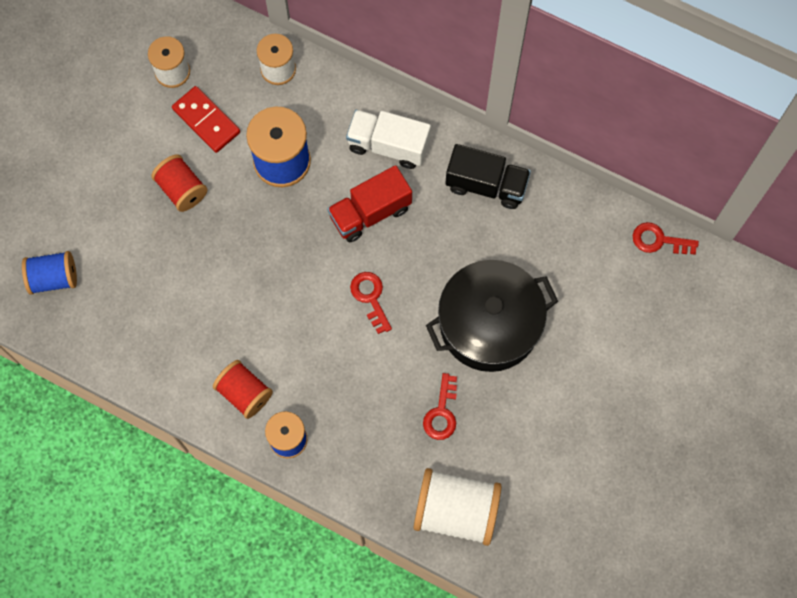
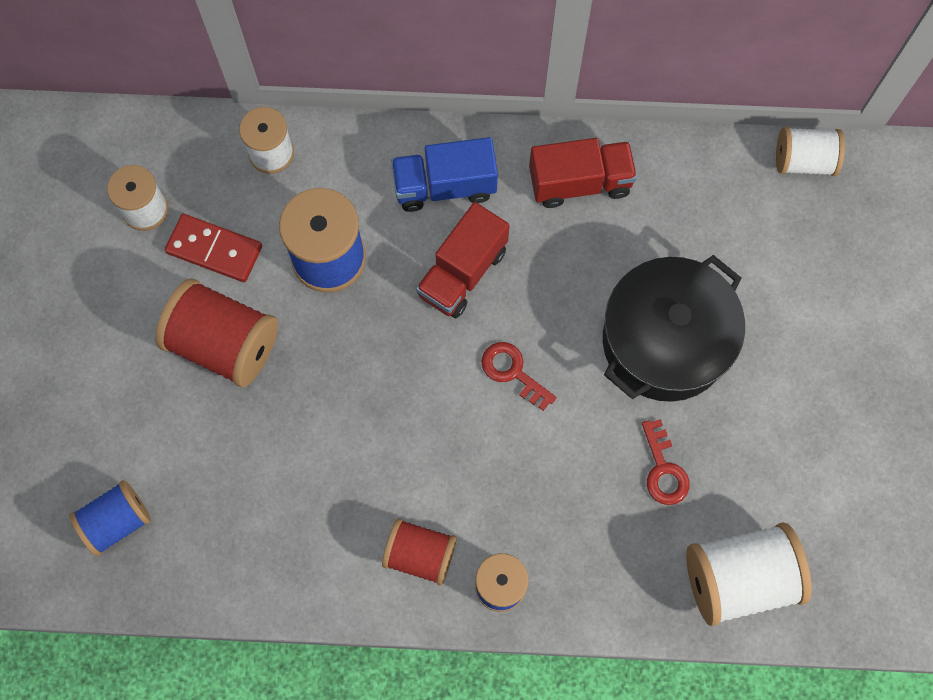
camera: 25 degrees left, 0 degrees up
red spool [151,154,208,212] -> red spool [155,279,278,387], size x1.59
white truck [346,110,431,169] -> blue truck [391,137,498,212]
black truck [445,144,531,209] -> red truck [529,138,637,208]
red key [633,222,699,255] -> white spool [776,127,845,176]

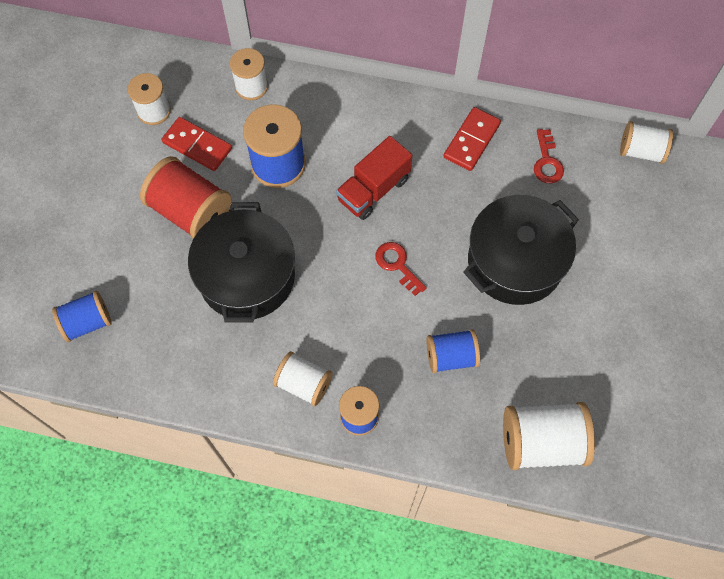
camera: 10 degrees right, 5 degrees down
red spool [382,518,457,586] -> white spool [273,351,333,406]
blue truck [391,137,498,212] -> none
red truck [529,138,637,208] -> red domino [444,107,501,171]
red key [642,419,690,505] -> red key moved to [534,129,564,183]
none -> black pot [188,202,295,323]
none -> blue spool [427,329,480,373]

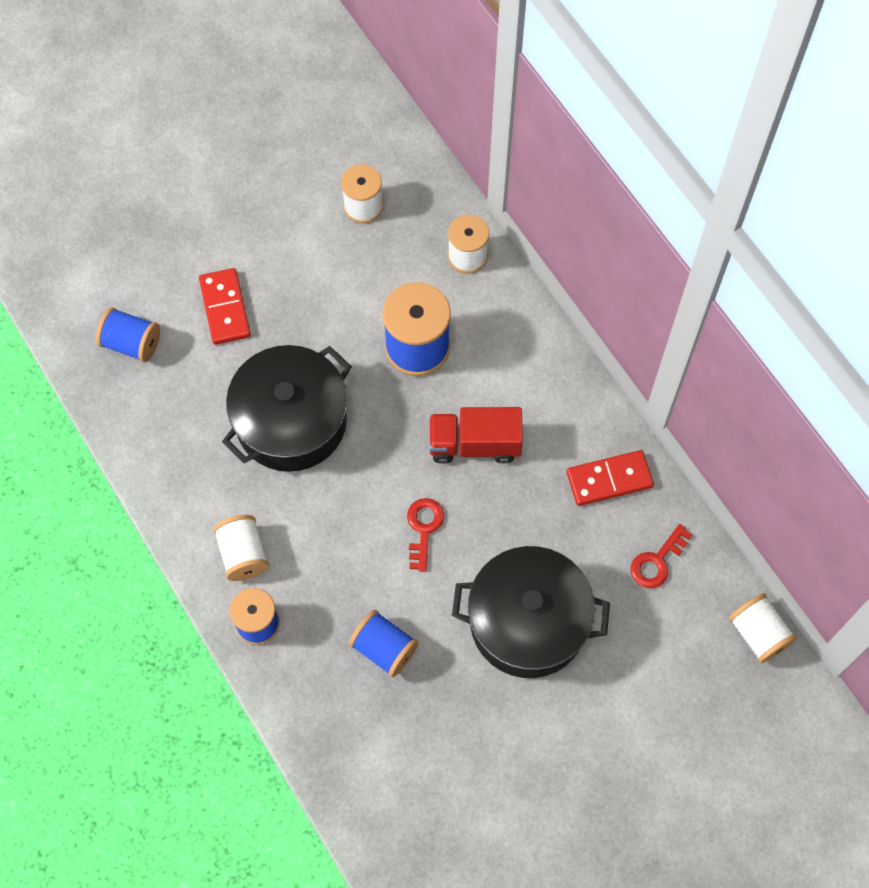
camera: 45 degrees right, 0 degrees up
red spool [140,156,231,239] -> none
red domino [162,117,232,171] -> red domino moved to [199,268,251,345]
white spool [503,402,595,470] -> none

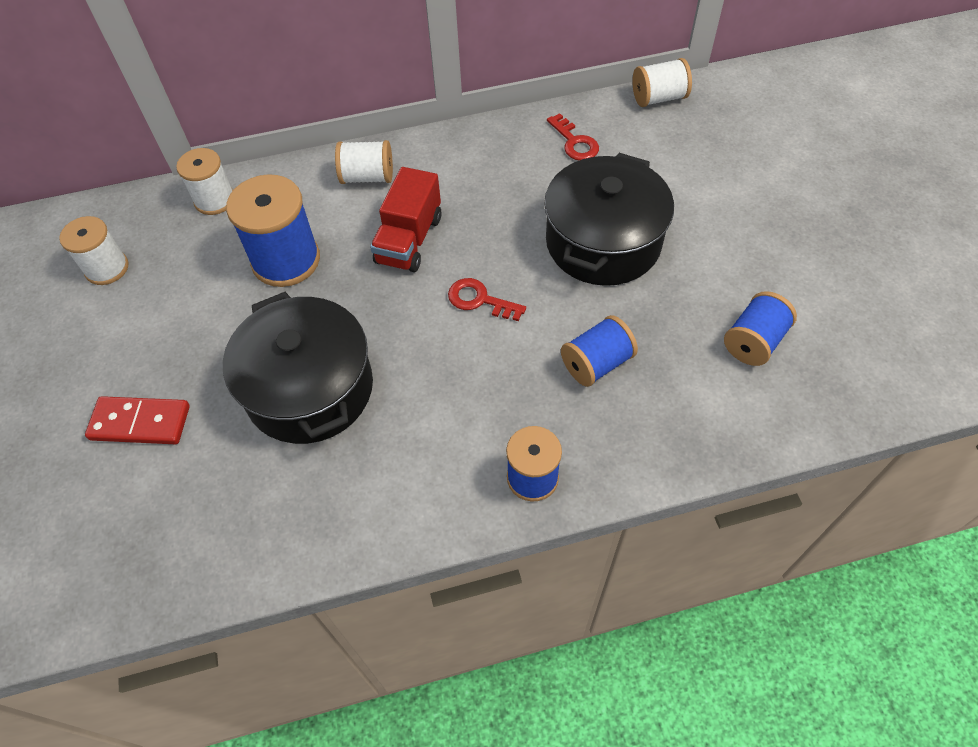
camera: 70 degrees left, 10 degrees down
blue spool [96,307,160,362] -> blue spool moved to [724,291,797,366]
white spool [213,515,269,581] -> white spool moved to [335,140,393,184]
red domino [567,450,654,506] -> none

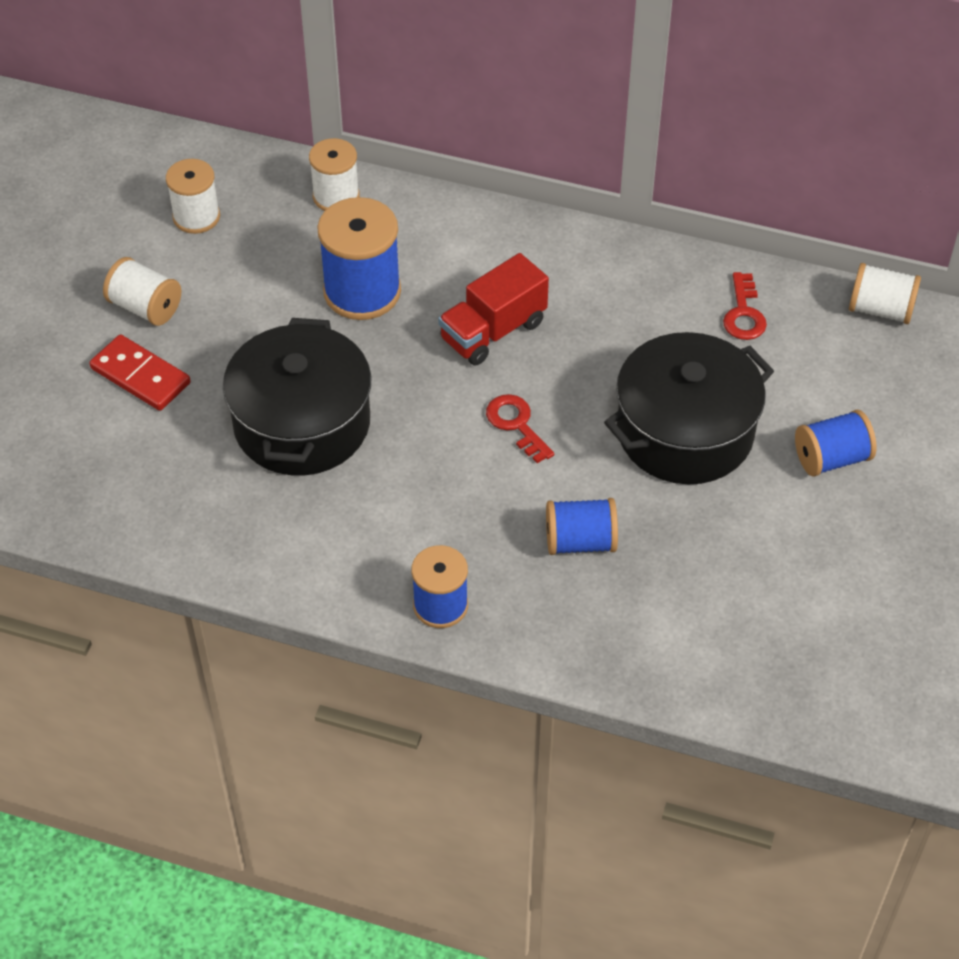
camera: 30 degrees right, 5 degrees down
white spool [335,140,393,184] -> white spool moved to [103,257,181,326]
blue spool [724,291,797,366] -> blue spool moved to [795,410,877,477]

